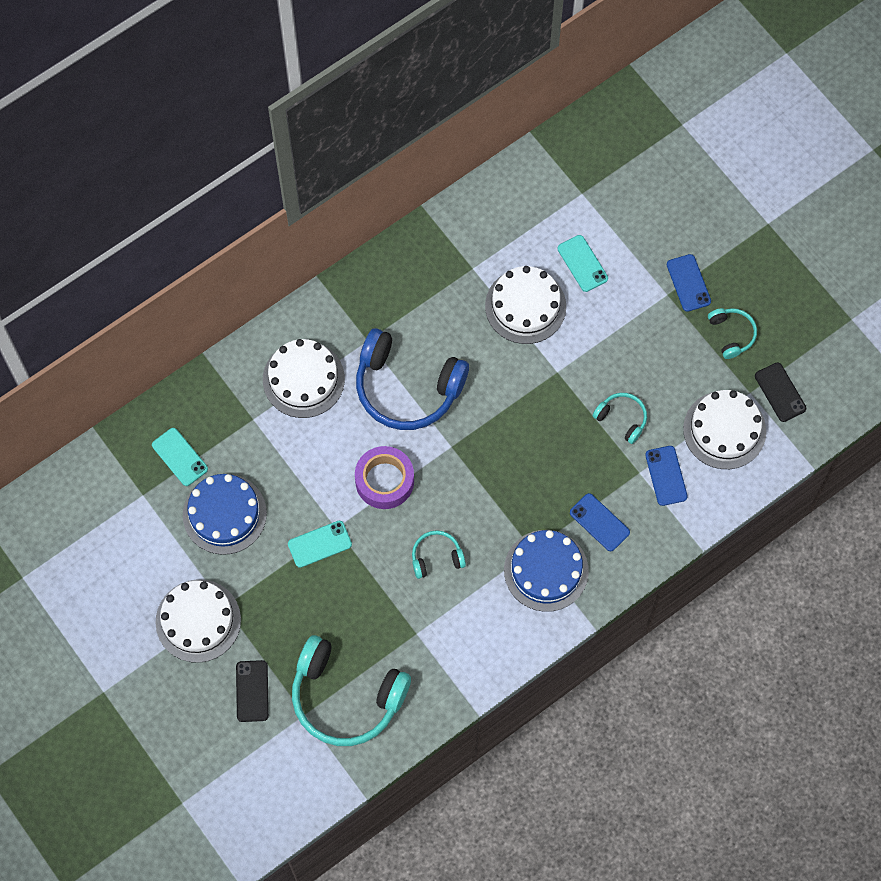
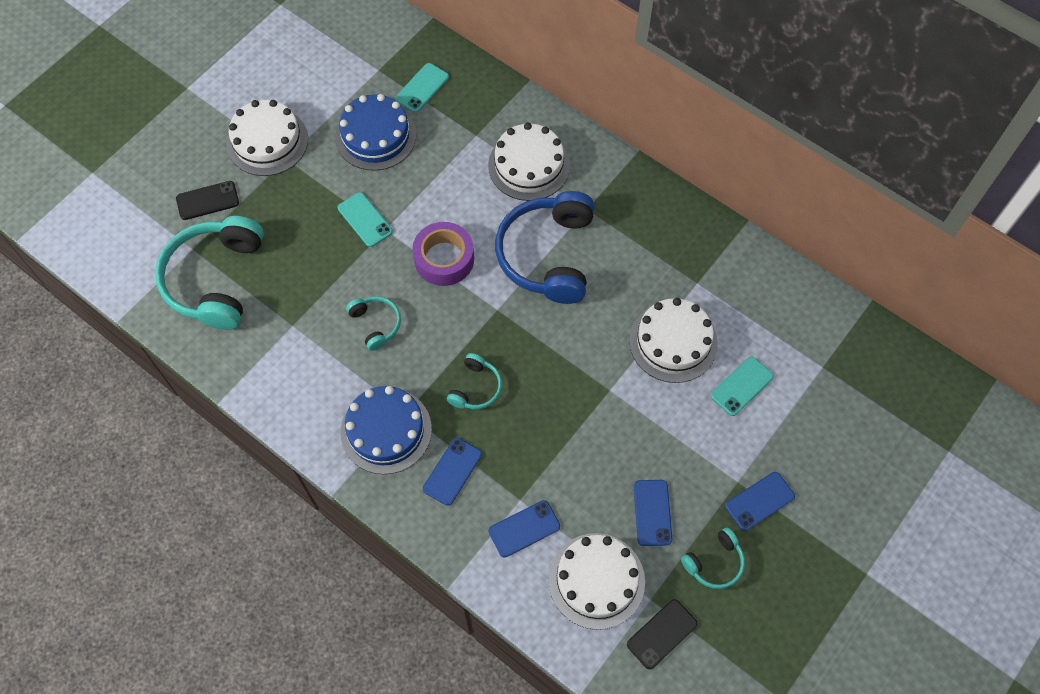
camera: 75 degrees right, 5 degrees down
turquoise headphones [593,393,647,444] -> turquoise headphones moved to [447,353,502,409]
none -> blue phone [634,480,672,546]

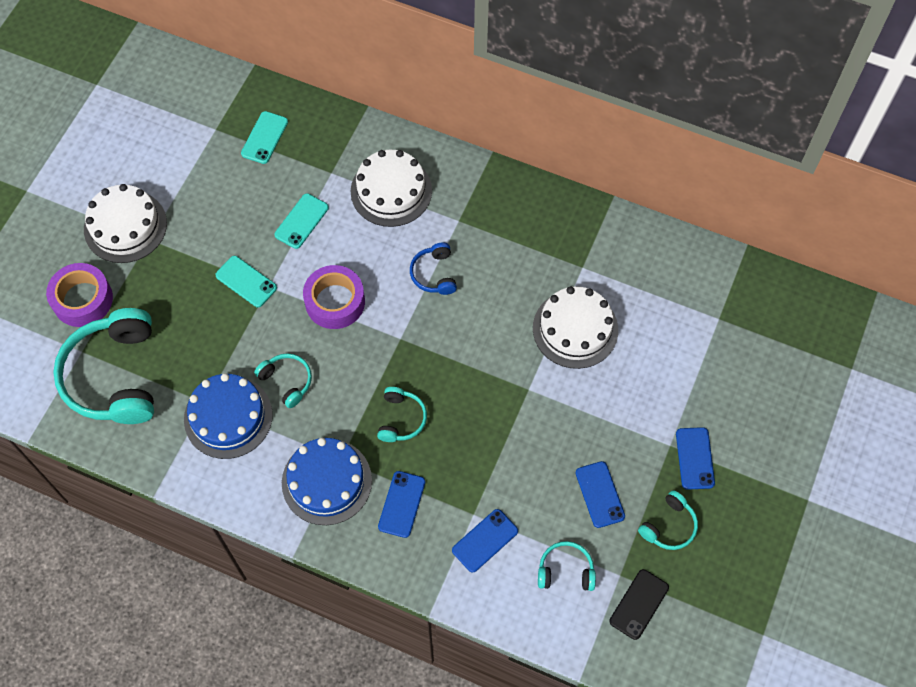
camera: 15 degrees left, 0 degrees up
black phone [176,181,239,220] -> purple tape [46,263,113,327]
blue cake [335,94,416,171] -> blue cake moved to [184,373,273,459]
blue headphones [495,191,595,304] -> blue headphones [410,242,457,295], size x0.47
white cake [549,533,645,630] -> turquoise headphones [538,541,596,591]
turquoise phone [711,356,774,416] -> turquoise phone moved to [274,193,329,249]
blue phone [725,472,795,531] -> blue phone turned 45 degrees counterclockwise [676,427,715,490]

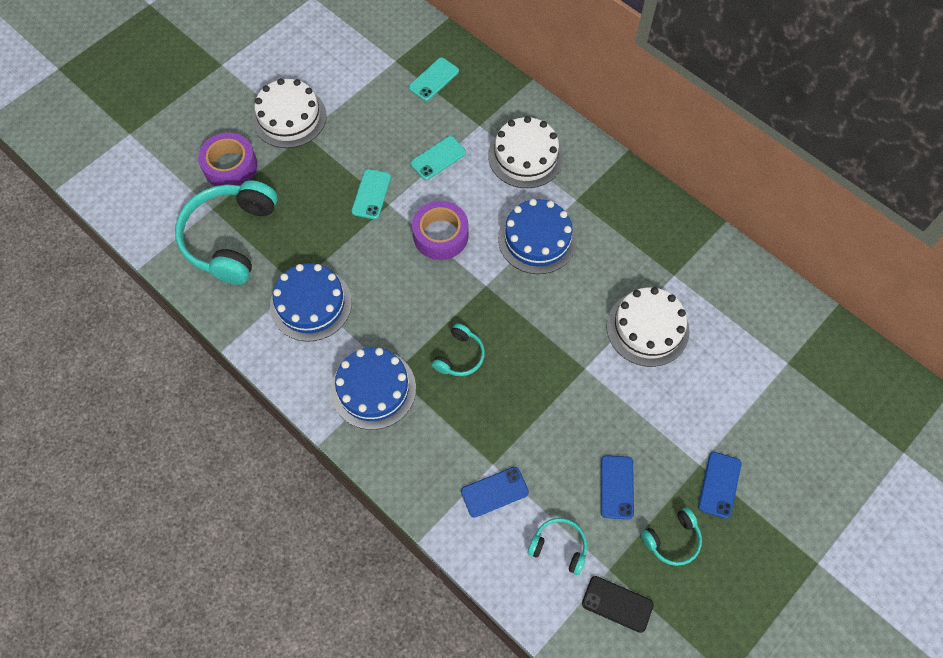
camera: 20 degrees right, 0 degrees up
turquoise phone [215,256,277,307] -> turquoise phone turned 45 degrees clockwise [352,169,391,219]
turquoise headphones [254,353,312,408] -> none
blue phone [378,471,425,538] -> none
blue headphones [410,242,457,295] -> blue cake [498,199,577,274]
black phone [609,569,669,640] -> black phone turned 60 degrees clockwise [582,576,654,633]

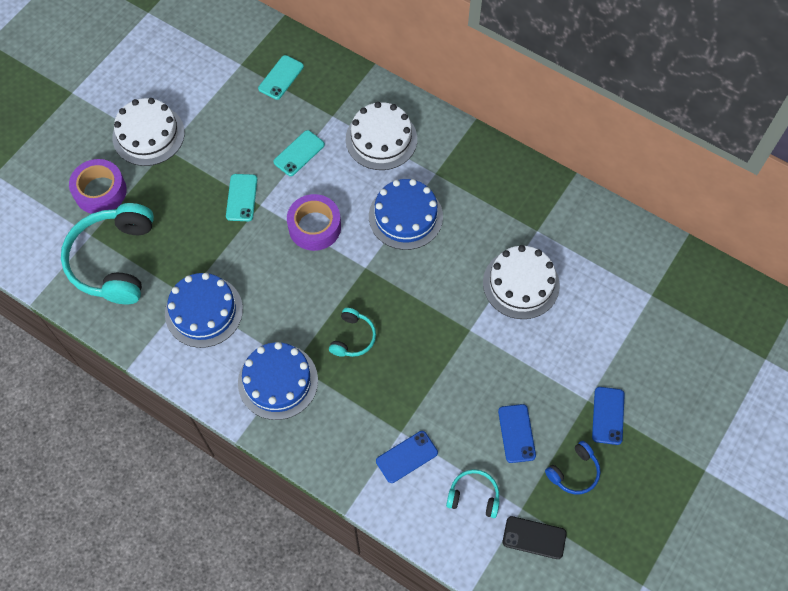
camera: 10 degrees left, 0 degrees up
turquoise headphones [641,508,702,566] -> blue headphones [545,441,601,494]

